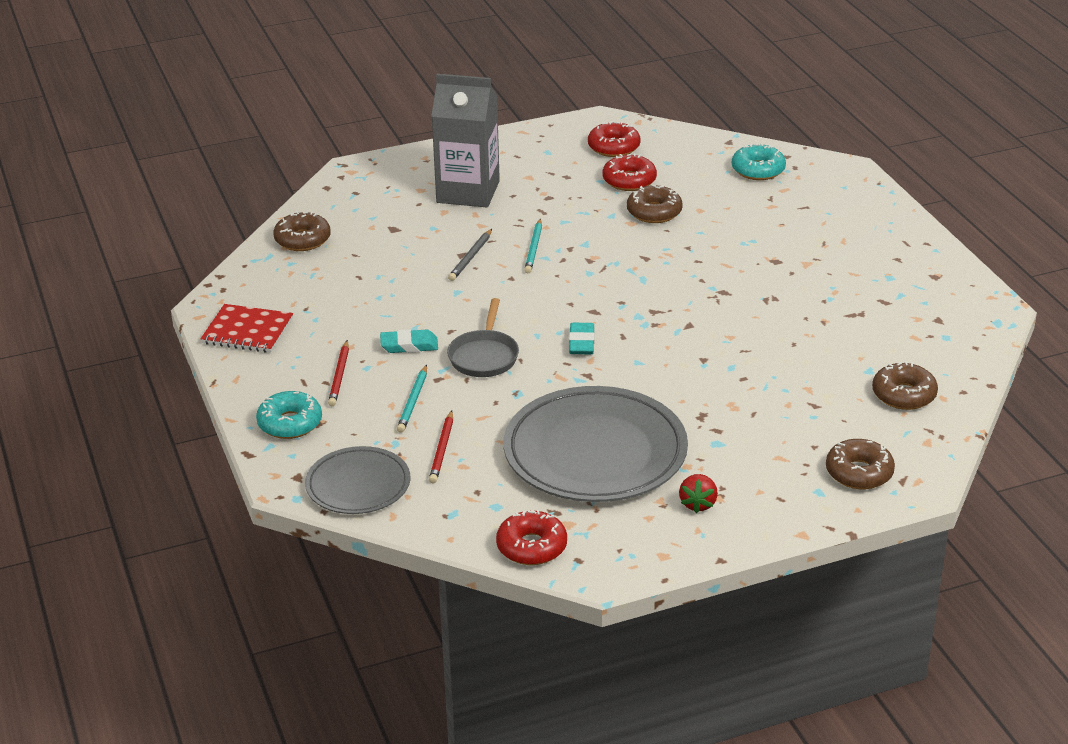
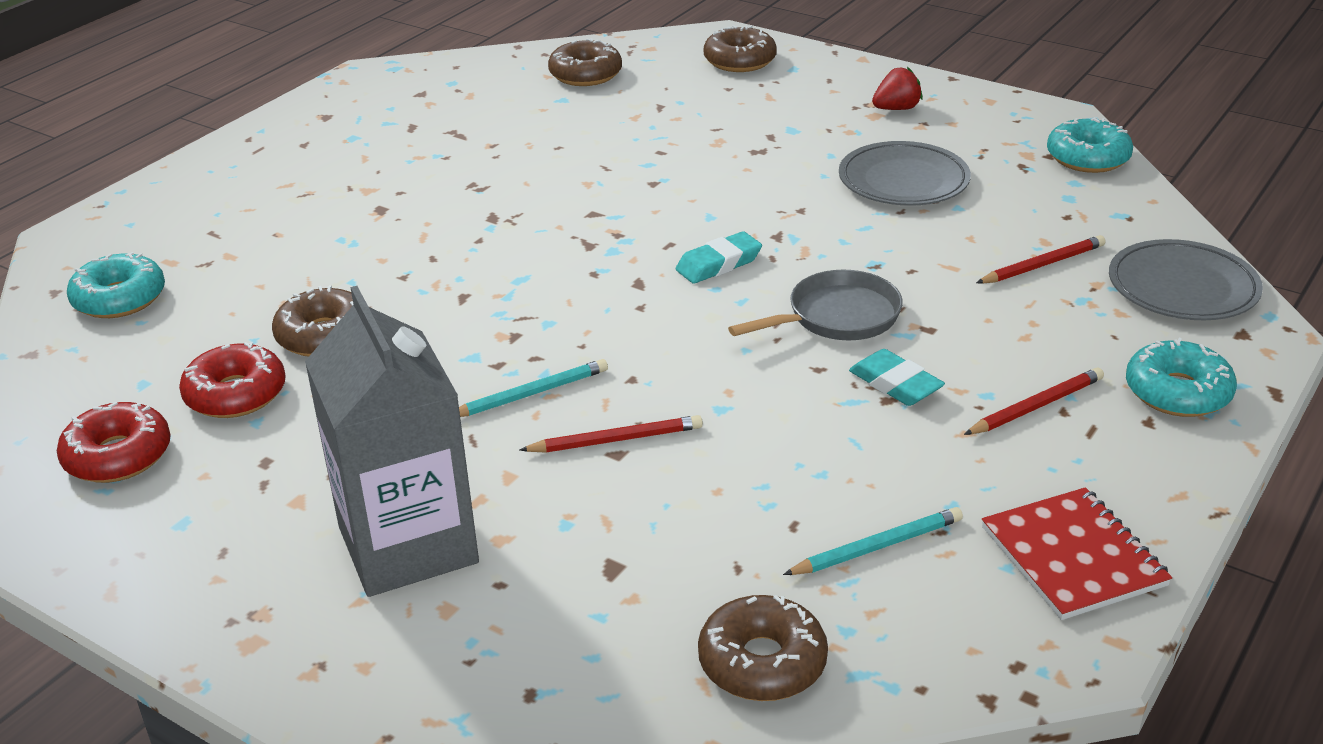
camera: 125 degrees left, 0 degrees up
turquoise pencil [397,365,427,433] -> turquoise pencil moved to [783,507,963,575]
grey pencil [448,229,492,281] -> red pencil [520,415,703,453]
red donut [496,510,567,565] -> turquoise donut [1047,117,1133,173]
grey plate [504,386,688,502] -> grey plate [839,141,971,206], size x0.56

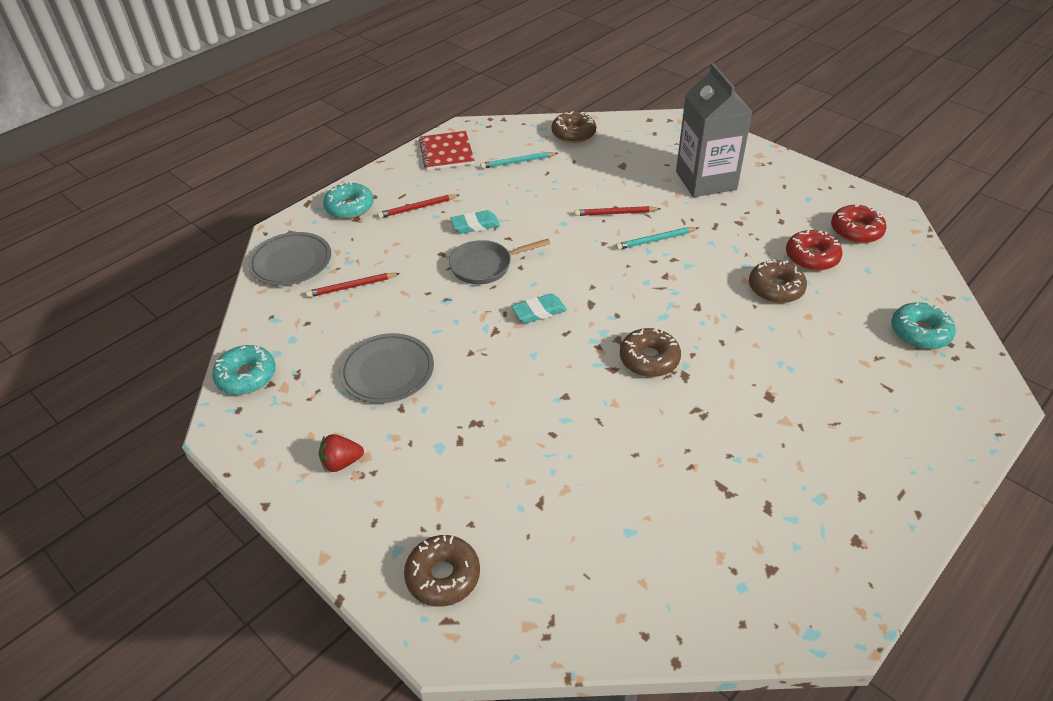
camera: 170 degrees left, 10 degrees up
brown donut [548,38,622,86] -> brown donut moved to [620,328,681,377]
turquoise eraser [849,349,945,406] -> turquoise eraser turned 75 degrees counterclockwise [450,210,500,234]

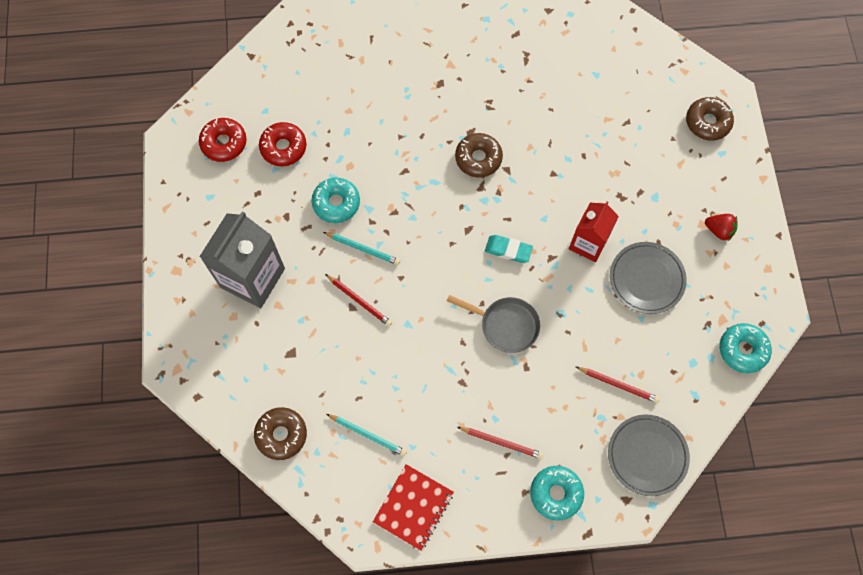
camera: 140 degrees left, 25 degrees up
turquoise eraser [450,210,500,234] -> none
brown donut [749,259,807,303] -> none
turquoise donut [891,302,956,349] -> turquoise donut moved to [312,178,360,223]
none -> red carton [569,202,619,262]

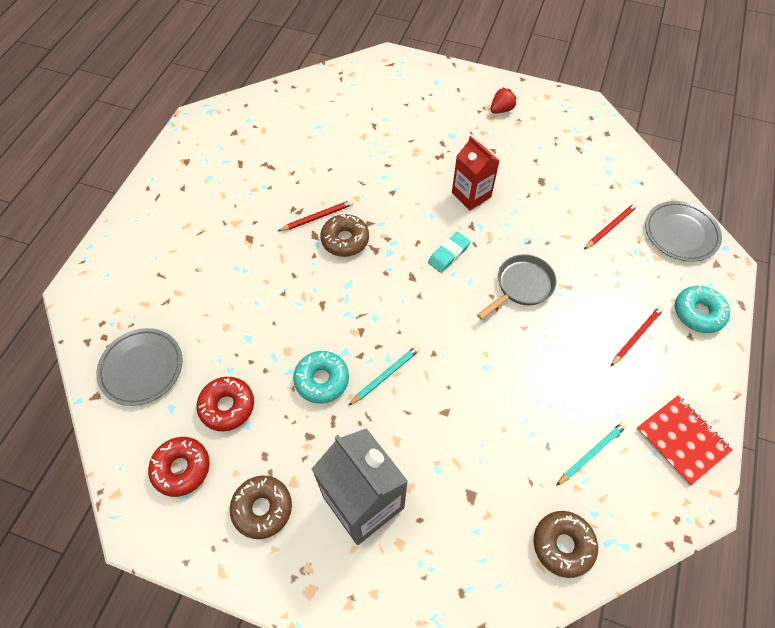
camera: 65 degrees left, 10 degrees down
red pencil [325,274,392,326] -> red pencil moved to [278,200,353,231]
grey plate [610,242,687,314] -> grey plate moved to [96,328,183,406]
brown donut [686,97,734,141] -> brown donut moved to [230,476,292,539]
turquoise donut [720,323,772,373] -> none

